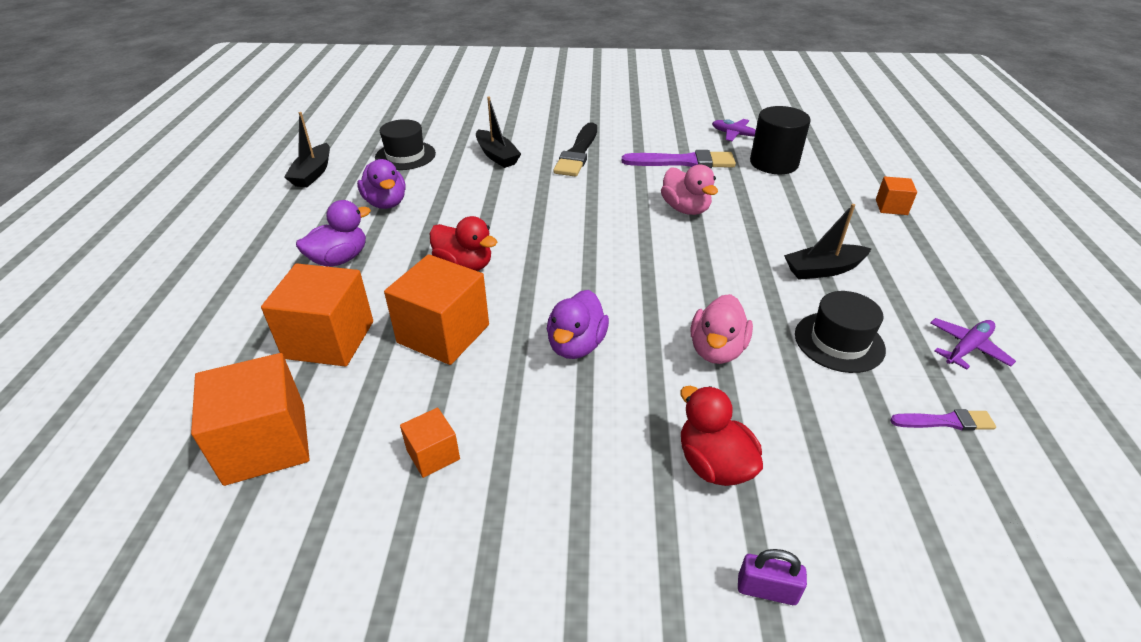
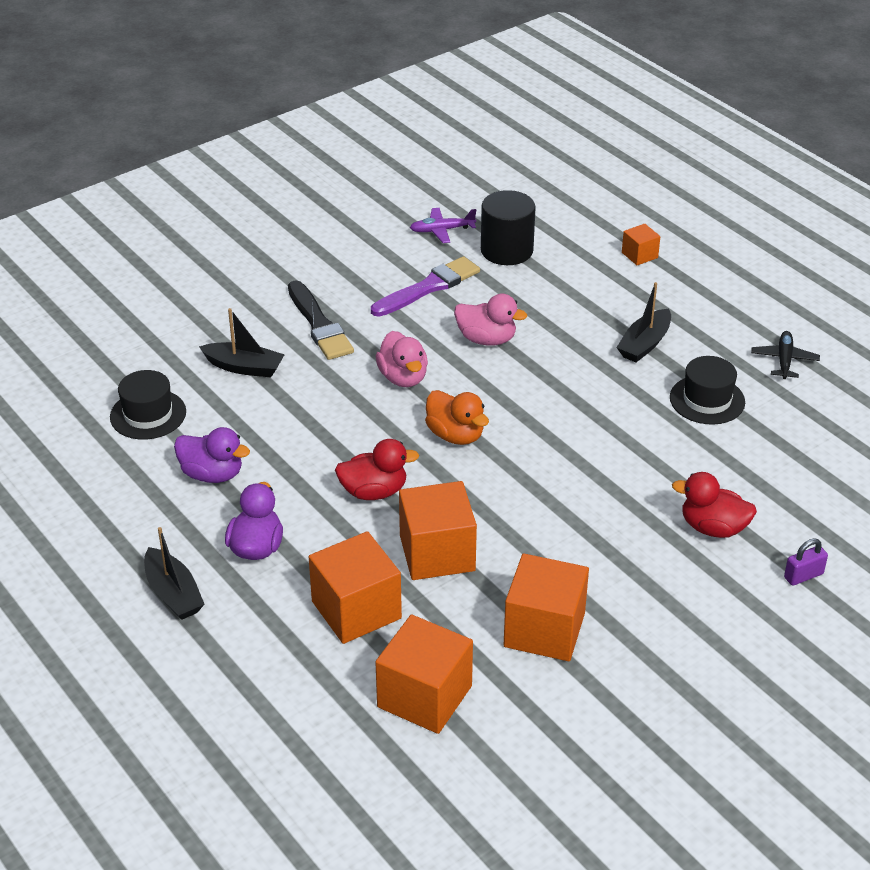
camera: 40 degrees left, 0 degrees up
black boat [284,112,330,187] -> black boat moved to [144,527,205,620]
orange cube [400,408,460,478] -> orange cube [504,553,589,661], size x1.98
purple duck [547,290,609,359] -> none
pink duck [690,294,753,364] -> pink duck moved to [376,331,428,387]
purple brush [890,409,996,431] -> none
purple plane [930,318,1016,370] -> black plane [751,331,820,379]
none -> orange duck [425,390,489,445]

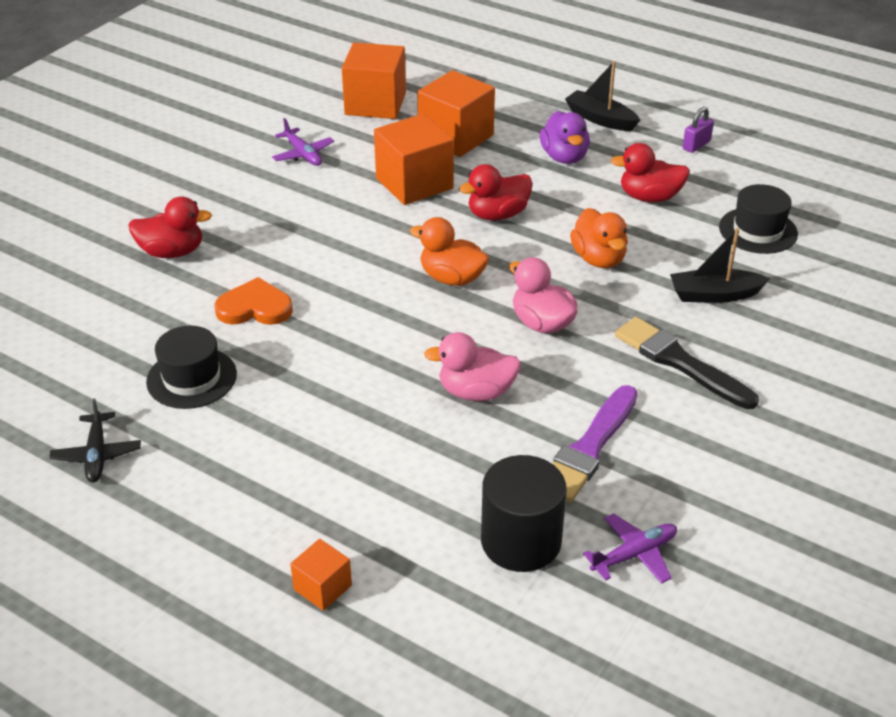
camera: 160 degrees right, 0 degrees up
purple duck [174,427,250,483] -> red duck [611,143,690,202]
orange cube [504,553,589,661] -> purple plane [272,118,334,166]
black boat [616,282,671,362] -> none
purple padlock [784,539,828,586] -> purple padlock moved to [683,107,714,153]
none -> orange heart [214,277,293,325]
none -> orange duck [570,208,628,268]

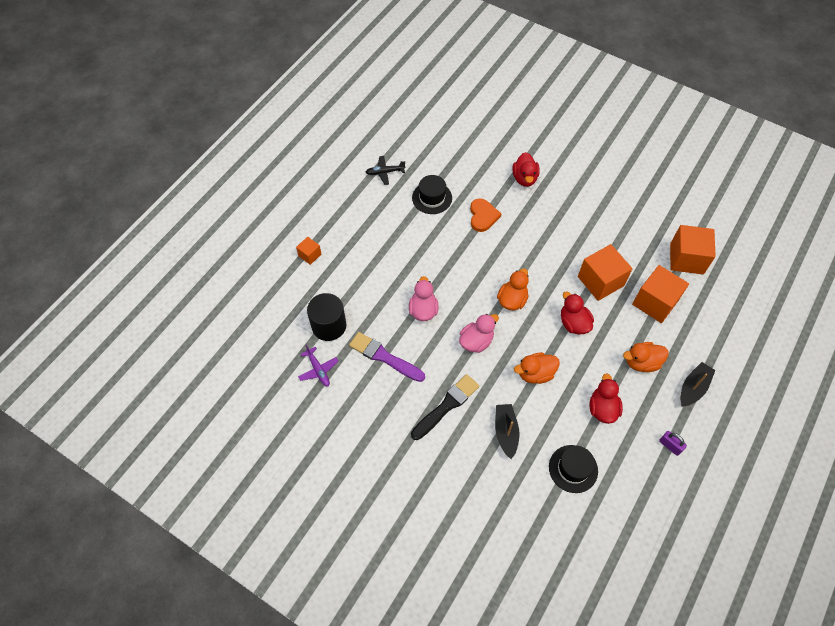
camera: 90 degrees right, 20 degrees up
purple plane [272,118,334,166] -> none
purple duck [540,111,590,164] -> orange duck [623,342,669,372]

